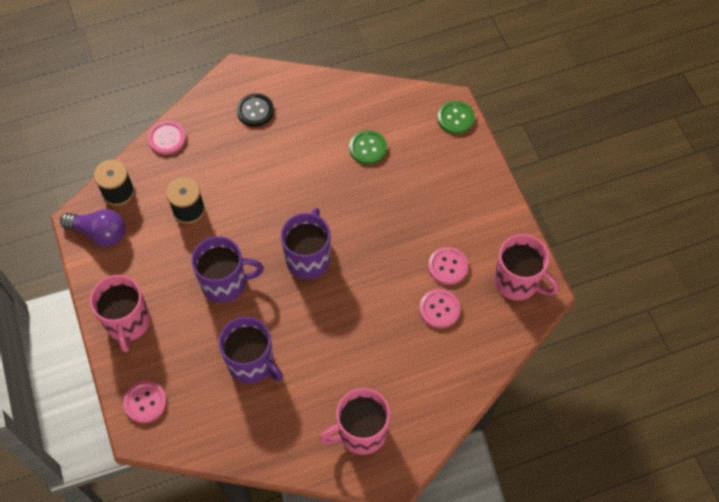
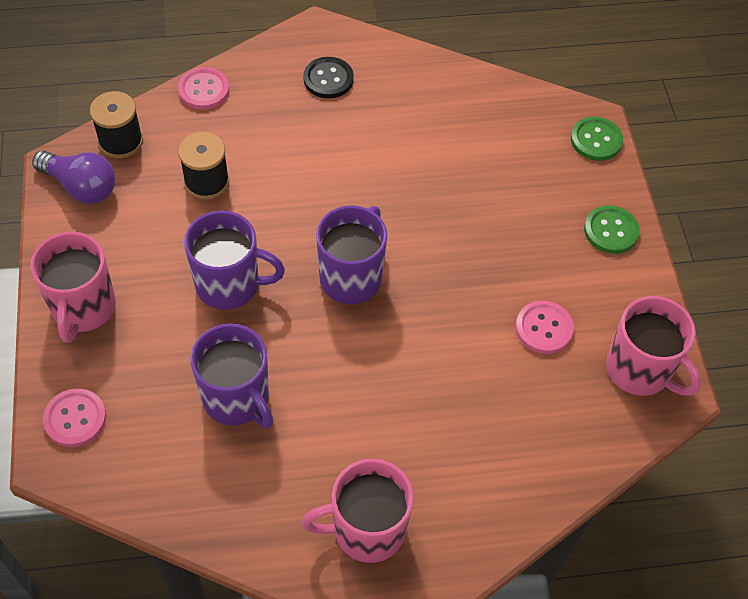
camera: 10 degrees right, 5 degrees down
green button [349,130,387,165] -> green button moved to [584,205,640,254]
pink button [419,289,460,328] -> none

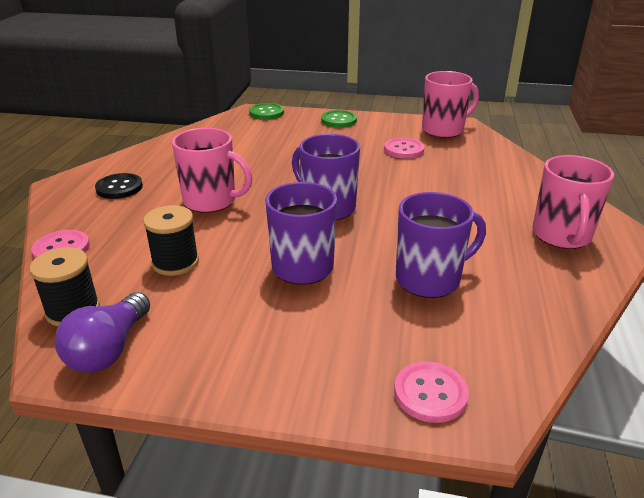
camera: 70 degrees left, 25 degrees down
pink mug [30,232,116,343] -> pink mug moved to [172,128,253,213]
purple light bulb [32,150,116,204] -> purple light bulb turned 150 degrees clockwise [55,292,150,373]

